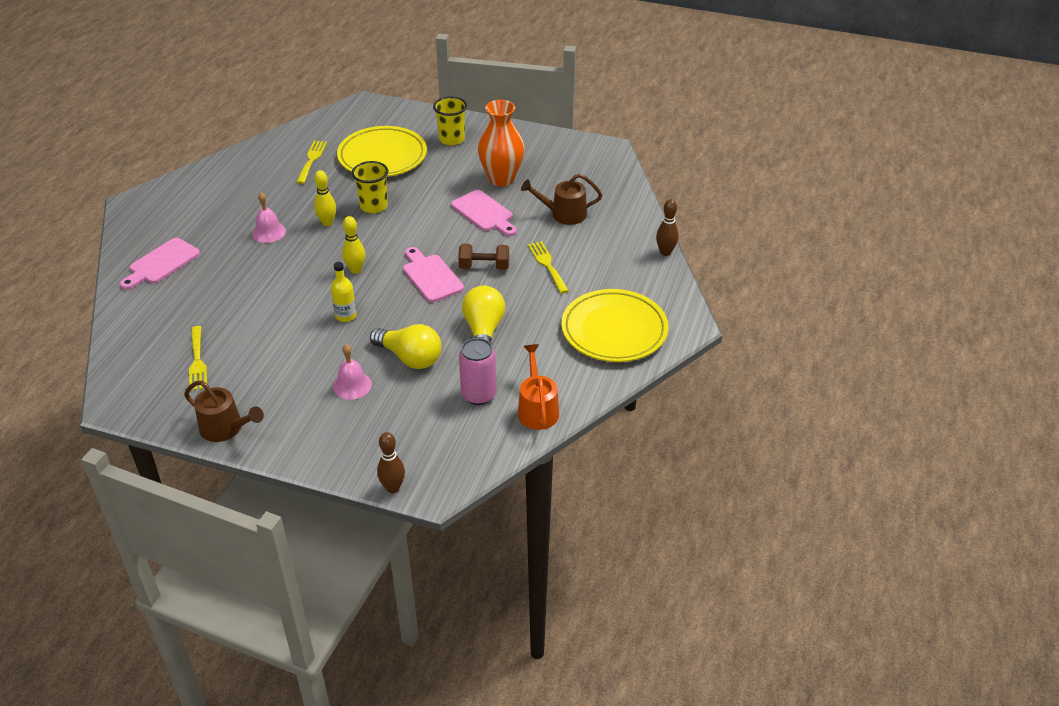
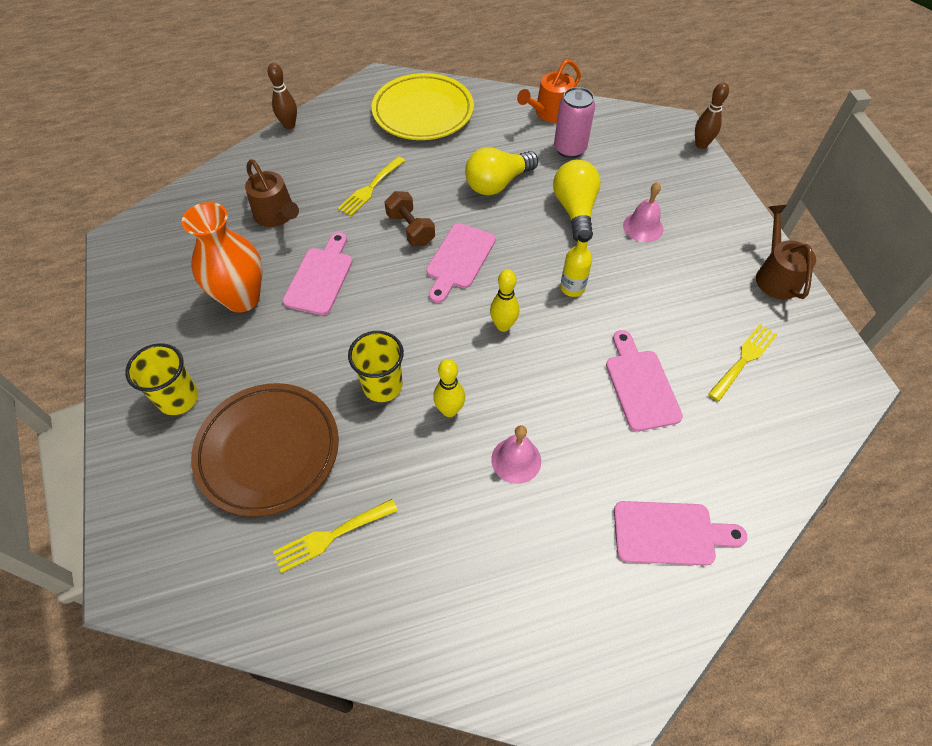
camera: 125 degrees left, 15 degrees up
yellow plate [337,126,427,177] -> brown plate [191,383,339,517]
none -> pink cutting board [606,330,683,431]

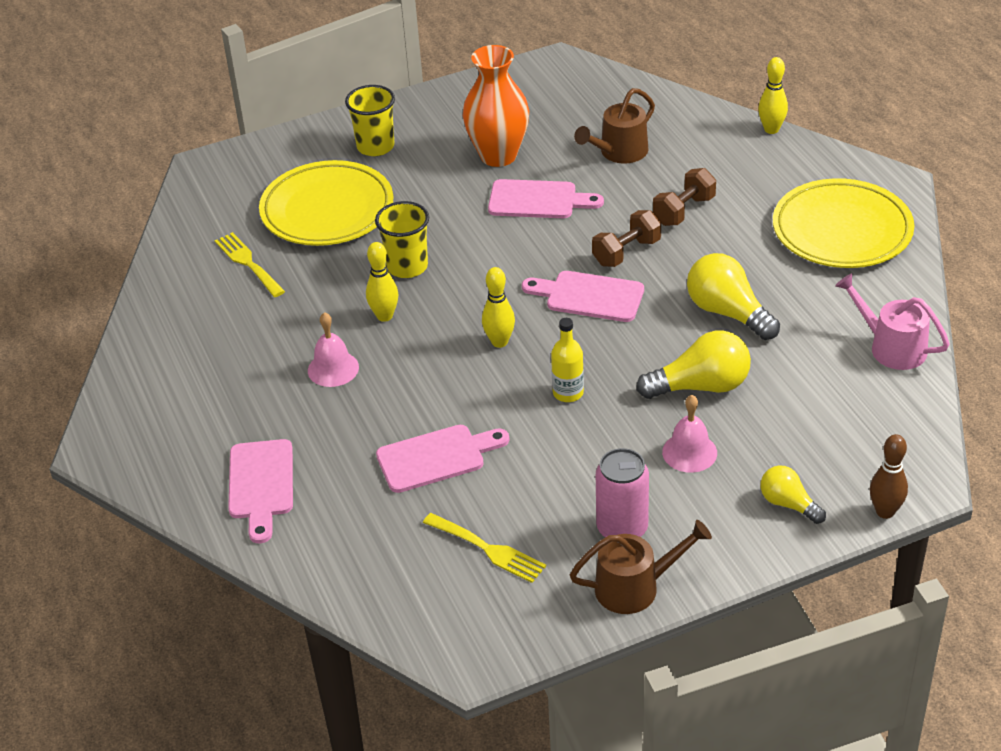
camera: 85 degrees right, 15 degrees down
brown plate [191,383,339,517] -> yellow plate [259,160,393,246]
brown bowling pin [268,63,297,129] -> yellow bowling pin [758,57,788,134]
yellow fork [337,156,405,216] -> brown dumbbell [653,168,716,226]
orange watering can [517,59,581,123] -> pink watering can [835,273,950,370]
pink can [554,87,595,158] -> pink can moved to [596,448,649,537]
none -> yellow light bulb [761,465,826,524]

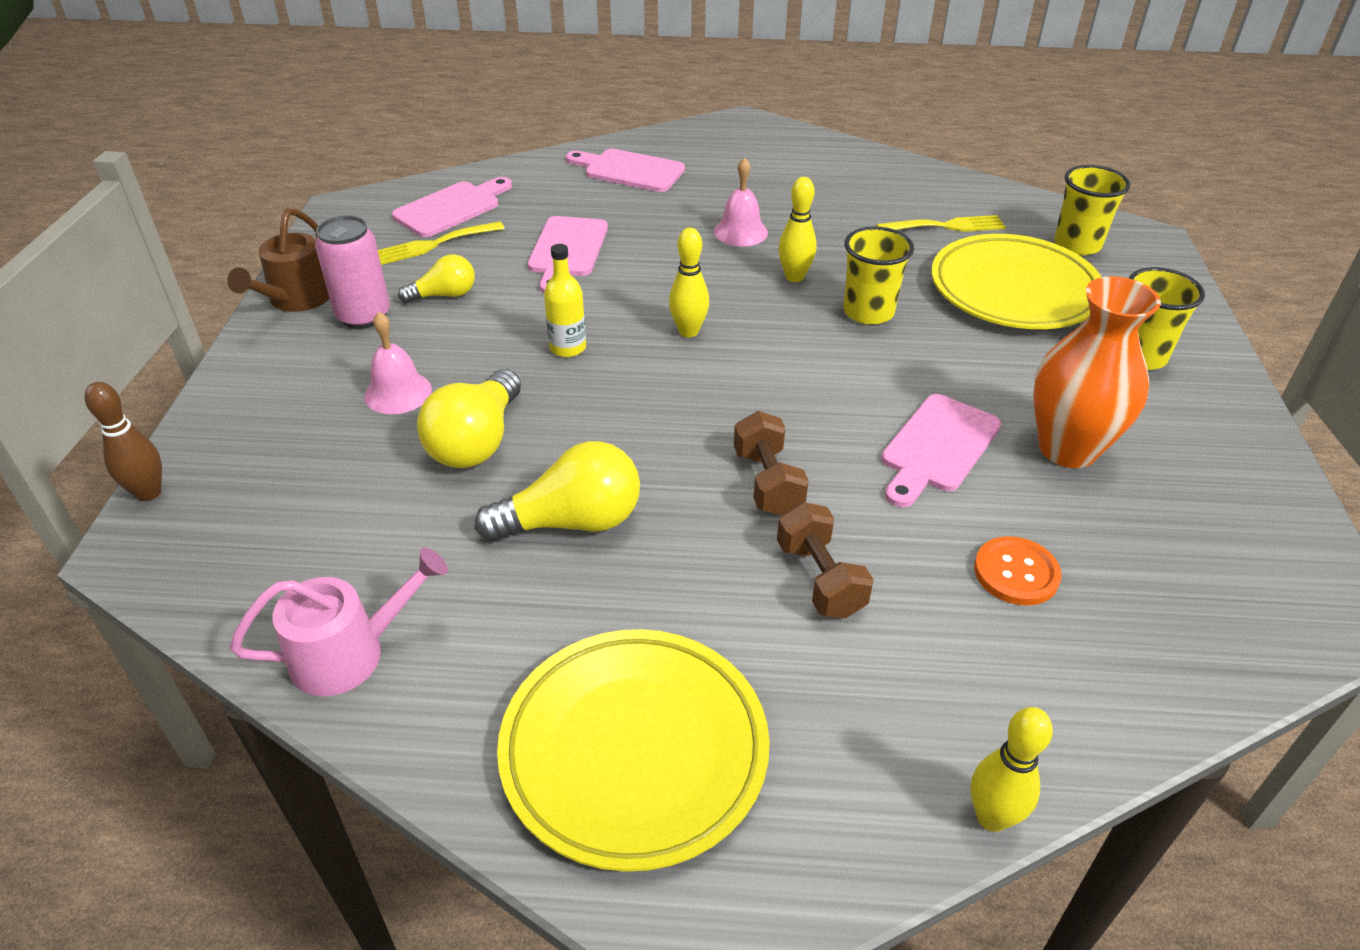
camera: 115 degrees right, 0 degrees up
pink cutting board [522,271,644,322] -> pink cutting board moved to [392,177,512,237]
brown watering can [574,88,655,164] -> orange button [974,536,1062,606]
yellow light bulb [761,465,826,524] -> yellow light bulb moved to [398,254,475,303]
none -> yellow cup [1054,165,1130,255]

